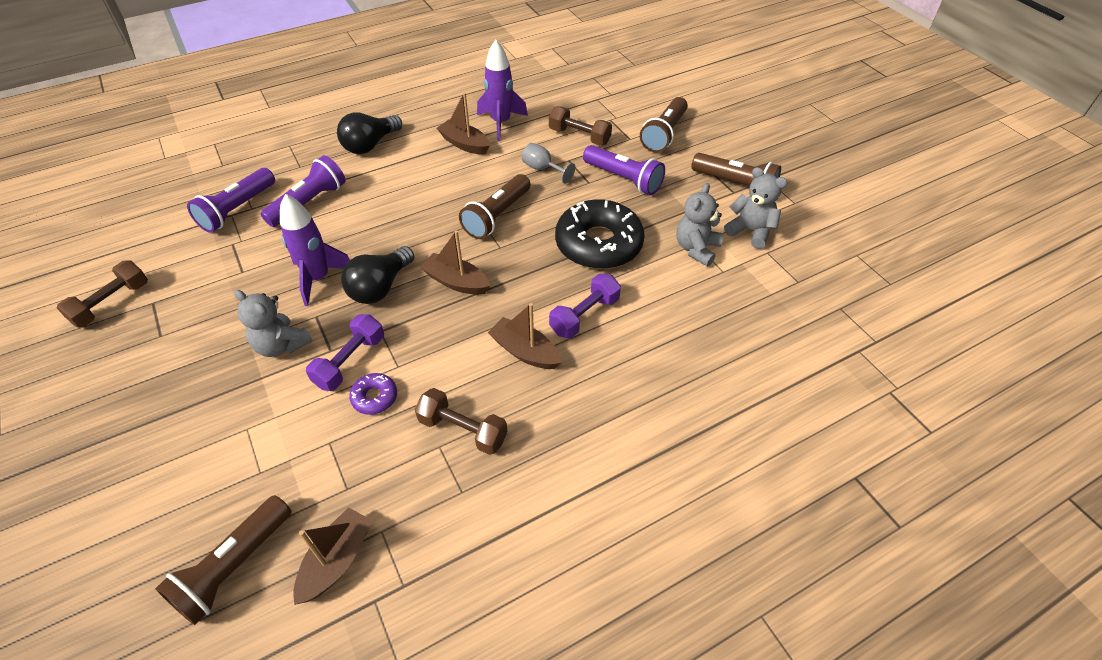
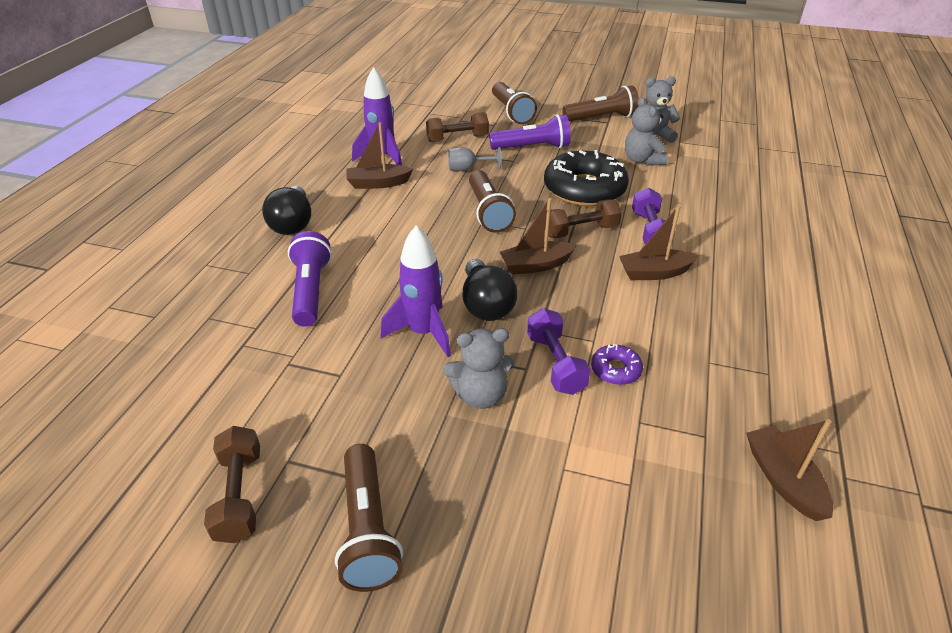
camera: 45 degrees left, 10 degrees down
brown flashlight [155,495,291,625] -> brown flashlight moved to [335,444,403,592]
purple flashlight [187,168,275,233] -> none
brown dumbbell [415,388,508,455] -> brown dumbbell moved to [545,200,622,238]

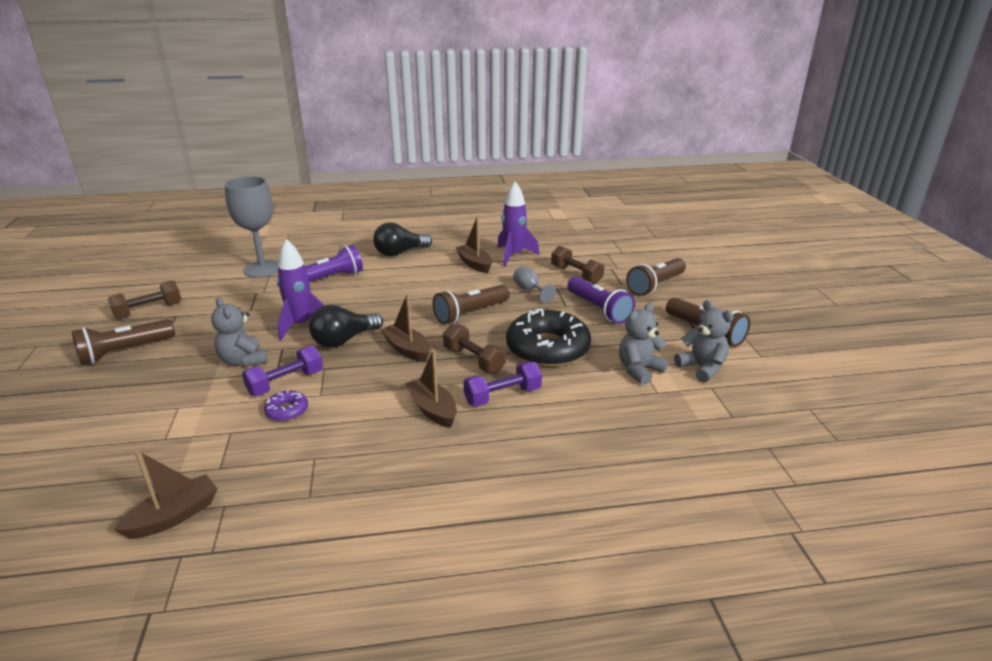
camera: 65 degrees right, 10 degrees down
none -> grey goblet [225,176,278,278]

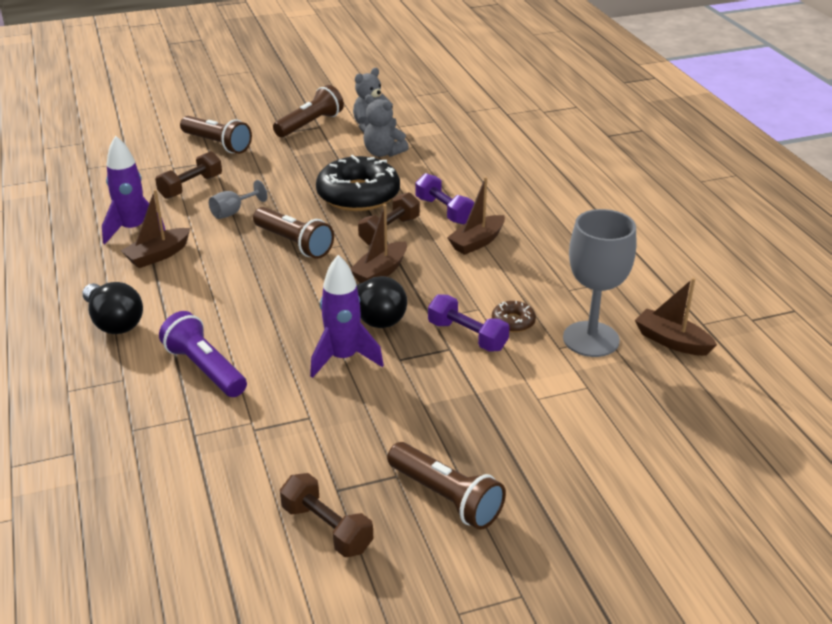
camera: 100 degrees left, 5 degrees up
grey teddy bear [211,297,267,367] -> none
grey goblet [225,176,278,278] -> grey goblet moved to [563,209,636,357]
purple donut [264,390,308,422] -> brown donut [492,301,536,332]
purple flashlight [567,277,635,324] -> none

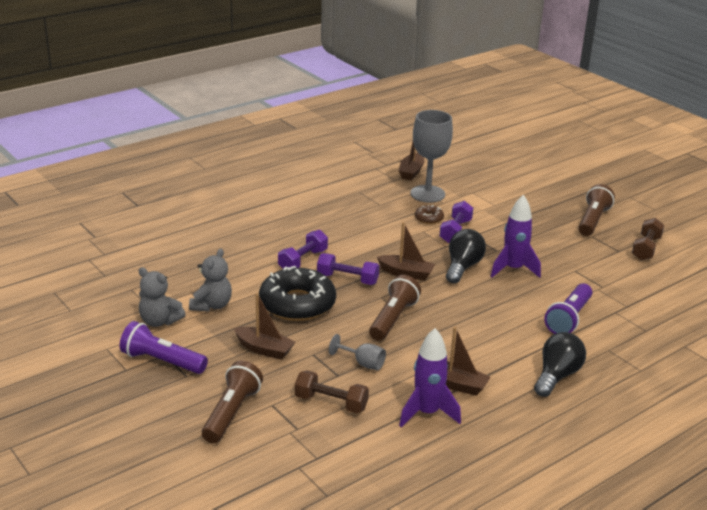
camera: 110 degrees left, 5 degrees down
brown flashlight [273,85,344,137] -> purple flashlight [120,321,208,374]
brown dumbbell [358,192,420,245] -> purple dumbbell [317,253,379,285]
brown boat [447,177,505,255] -> brown boat moved to [234,293,295,360]

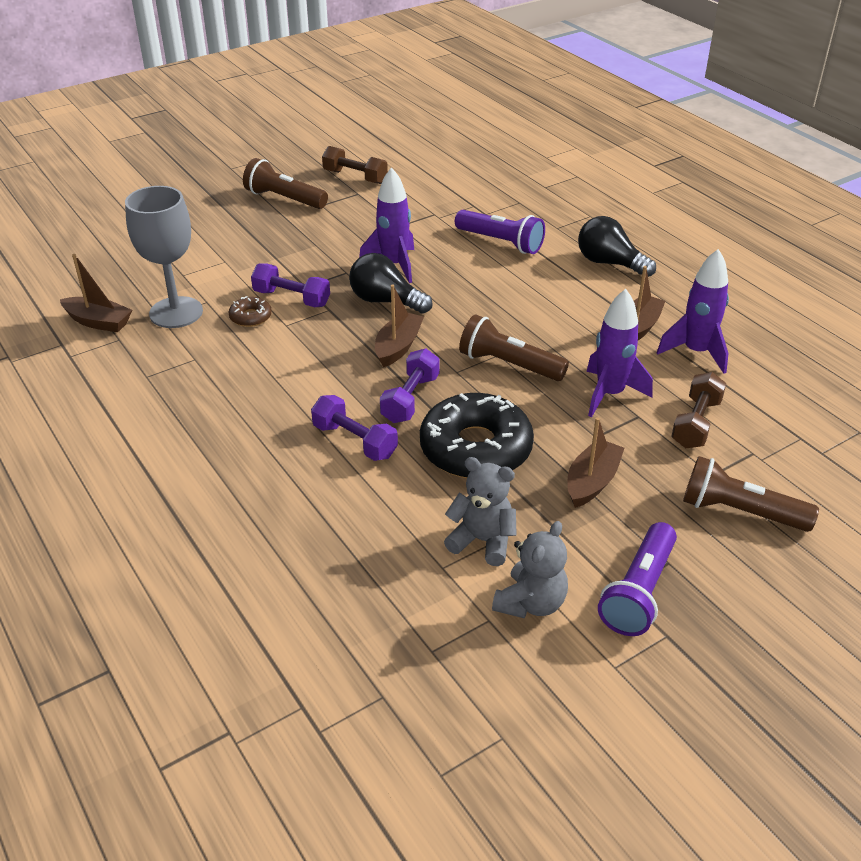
camera: 85 degrees left, 10 degrees up
grey goblet [329,334,386,370] -> purple rocket [587,289,653,417]

